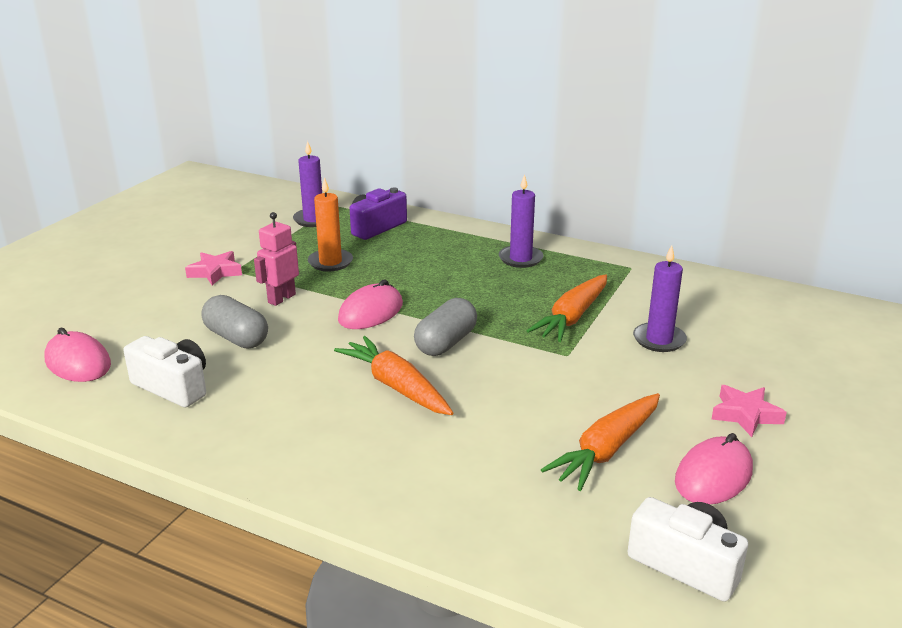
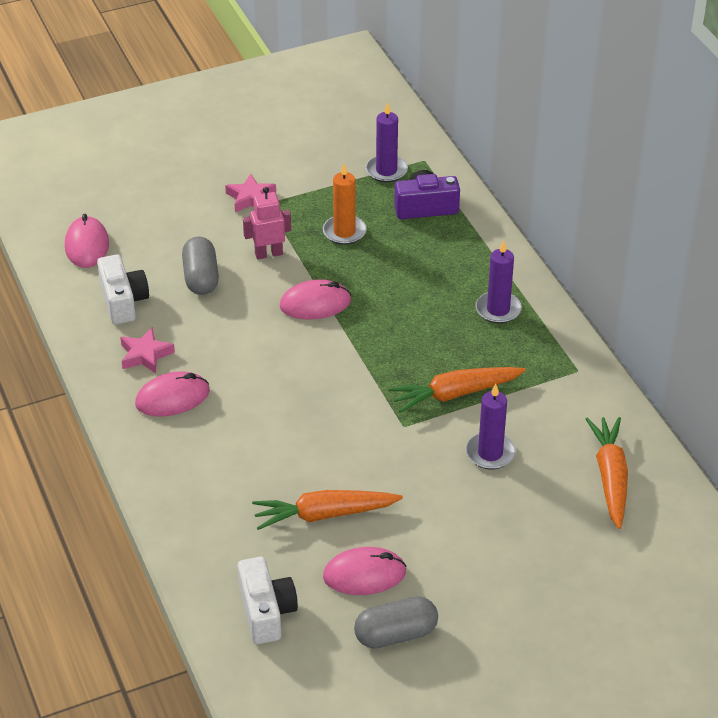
camera: 40 degrees right, 15 degrees up
orange carrot [334,336,453,415] -> orange carrot moved to [586,417,628,529]
grey capsule [414,298,477,356] -> grey capsule moved to [354,596,438,649]
pink star [712,385,787,437] -> pink star moved to [120,327,175,374]
none -> pink mouse [135,371,210,417]

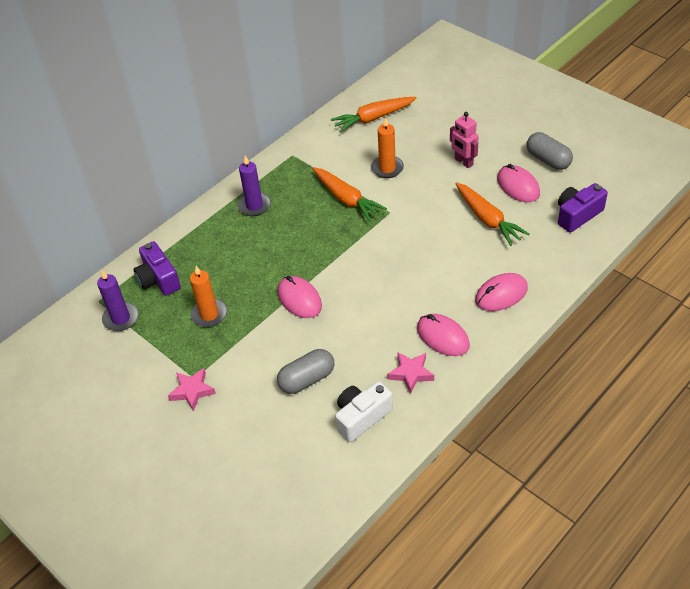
camera: 110 degrees left, 5 degrees up
pink mouse [65,214,109,268] -> pink mouse moved to [475,273,528,311]
white camera [237,557,298,644] -> purple camera [558,183,608,233]
pink robot [243,187,291,259] -> pink robot moved to [450,112,479,168]
purple candle [466,384,516,469] -> orange candle [371,117,404,178]

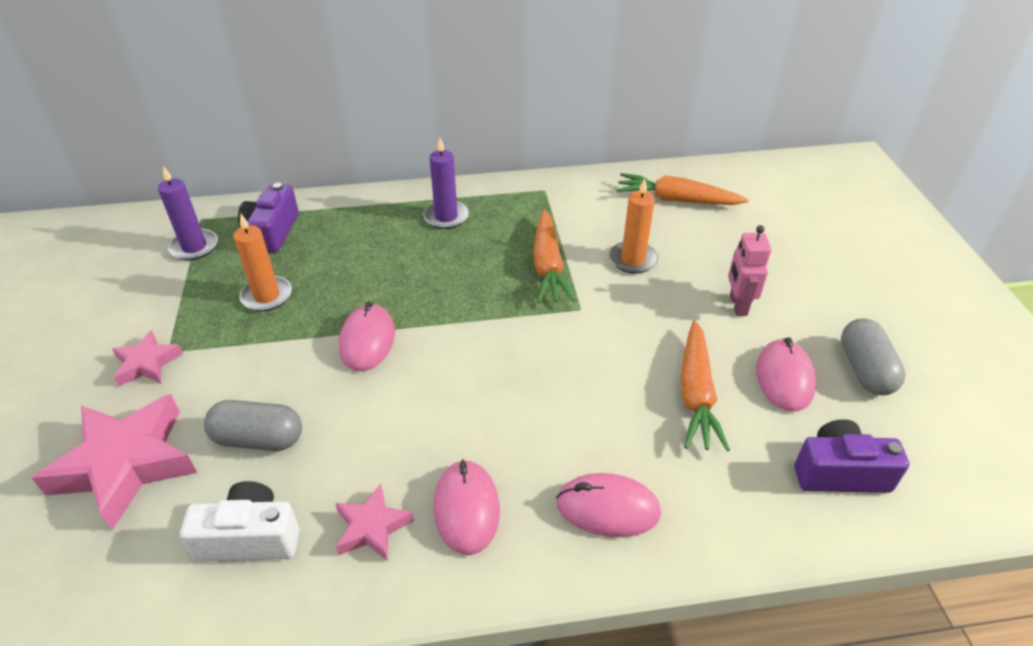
camera: 35 degrees right, 5 degrees down
none -> pink star [32,394,197,530]

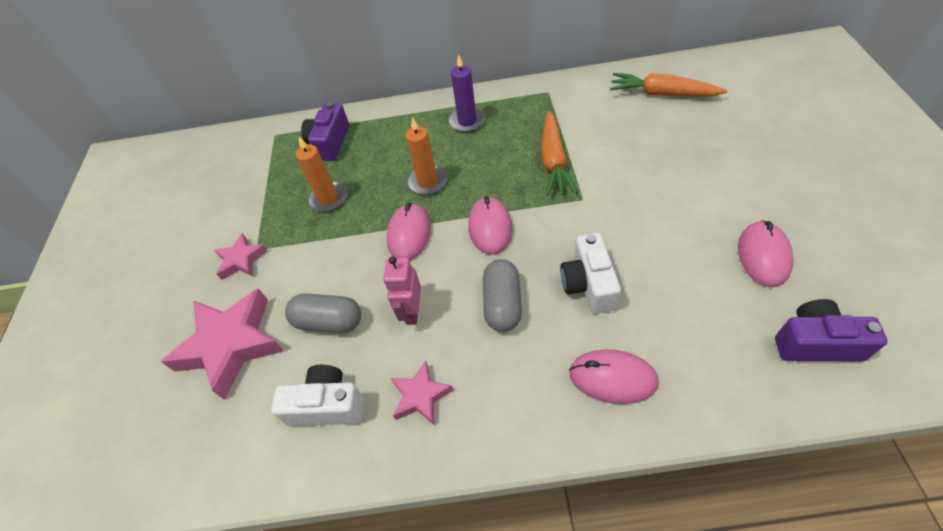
camera: 10 degrees right, 10 degrees up
purple candle [158,166,218,260] -> none
pink mouse [434,459,500,555] -> pink mouse moved to [468,196,513,255]
orange candle [609,178,658,274] -> orange candle moved to [405,117,448,195]
orange carrot [680,320,730,452] -> none
pink robot [728,225,771,316] -> pink robot moved to [383,256,421,325]
grey capsule [841,319,906,395] -> grey capsule moved to [483,259,522,332]
none -> white camera [560,233,621,314]

